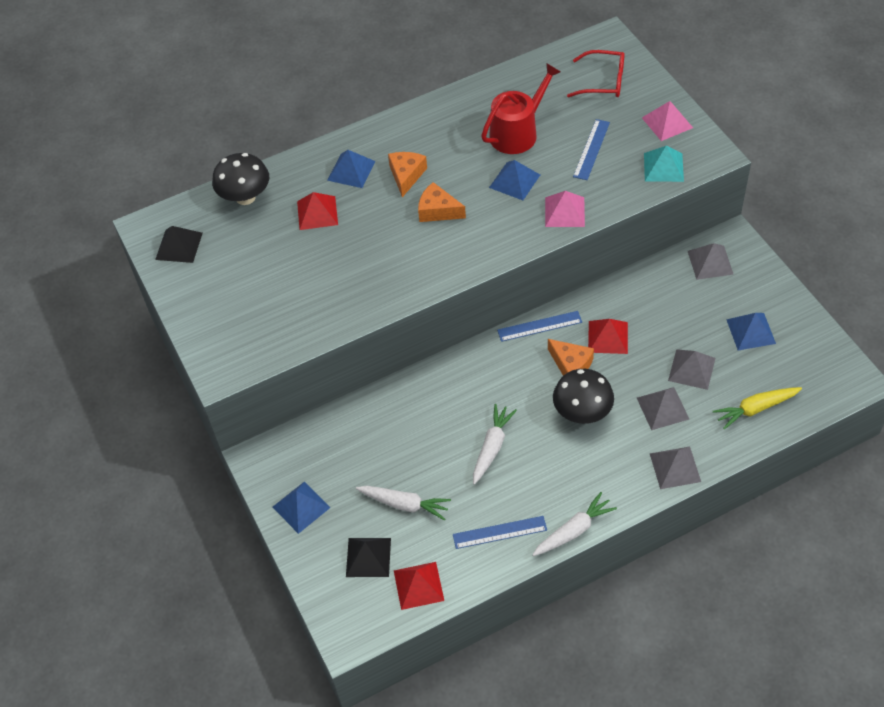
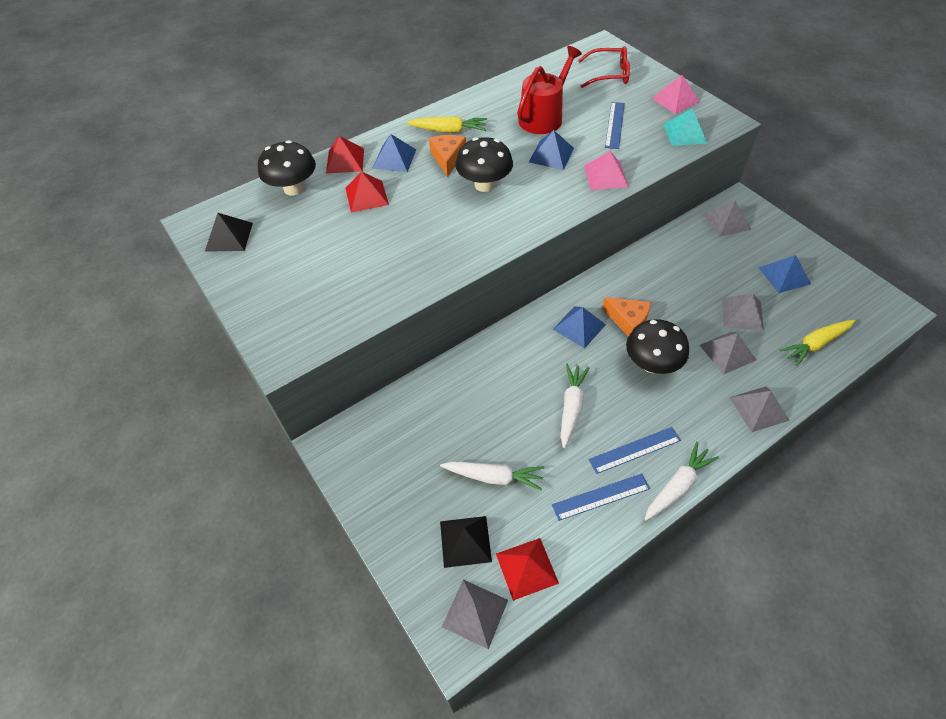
camera: 10 degrees left, 0 degrees up
blue pyramid [273,481,331,534] -> blue pyramid moved to [553,306,606,349]
orange cheese [418,182,466,222] -> black mushroom [455,137,513,192]
blue ruler [497,311,582,342] -> blue ruler moved to [588,427,681,474]
red pyramid [588,319,628,354] -> red pyramid moved to [326,136,364,174]
none -> yellow carrot [406,116,487,133]
none -> grey pyramid [442,580,508,649]

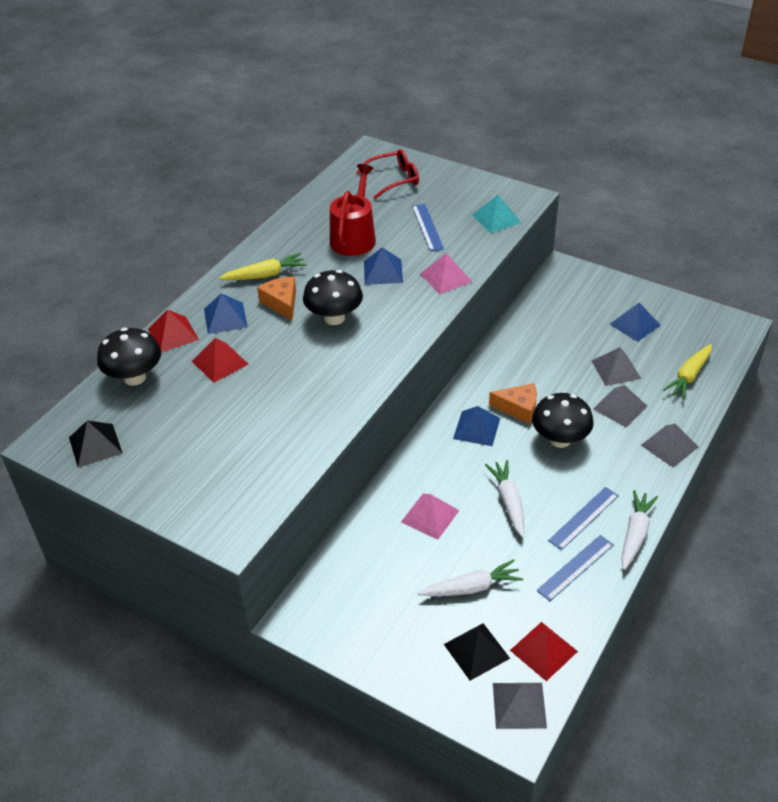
camera: 25 degrees left, 10 degrees down
pink pyramid [652,75,700,114] -> pink pyramid moved to [401,494,460,540]
grey pyramid [704,201,751,237] -> none

